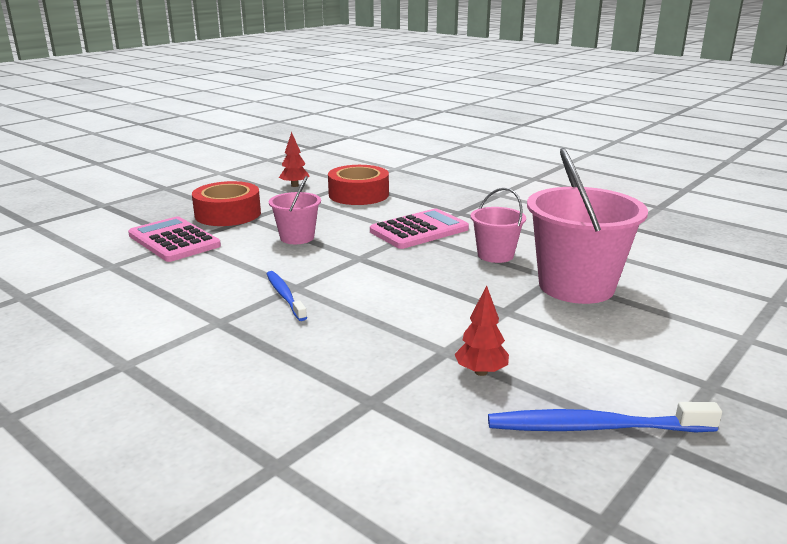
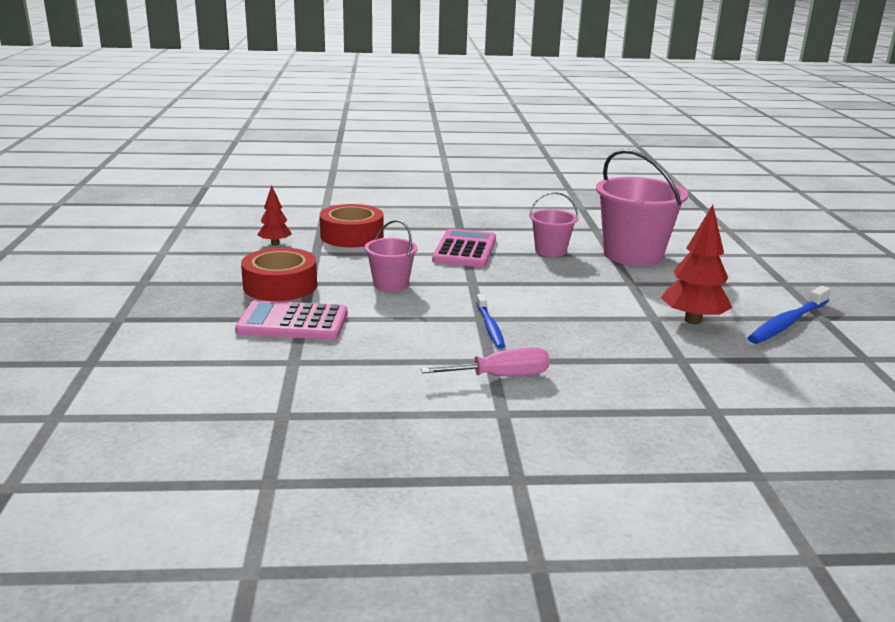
camera: 45 degrees left, 0 degrees up
blue toothbrush [267,271,307,321] -> blue toothbrush turned 120 degrees counterclockwise [476,294,505,349]
red tree [454,286,509,376] -> red tree [661,205,732,324], size x1.68
none -> pink screwdriver [421,347,550,376]

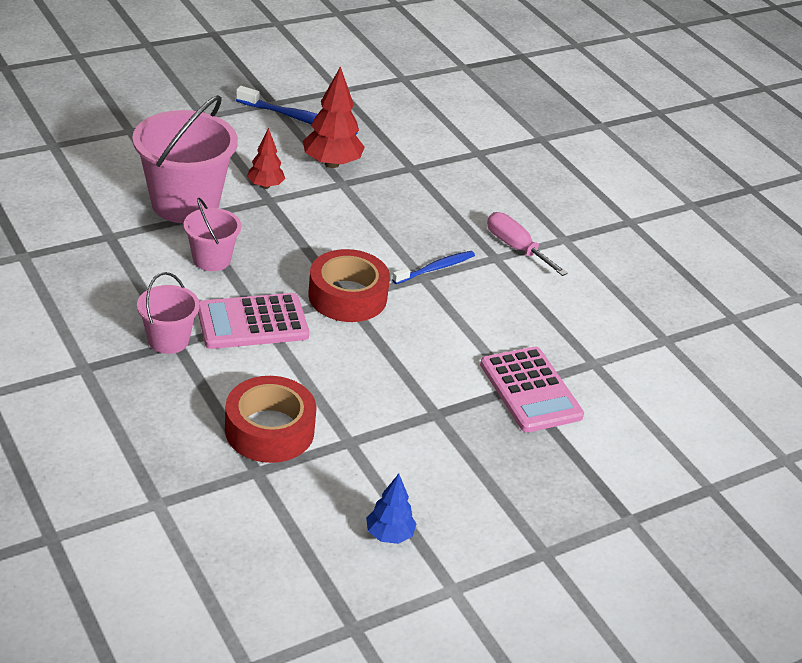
camera: 120 degrees left, 15 degrees up
red tape [241,248,317,301] -> red tape moved to [308,249,390,322]
red tree [257,185,292,246] -> red tree moved to [247,128,285,189]
pink bucket [365,220,418,292] -> pink bucket moved to [137,272,200,354]
none -> blue tree [366,474,416,544]

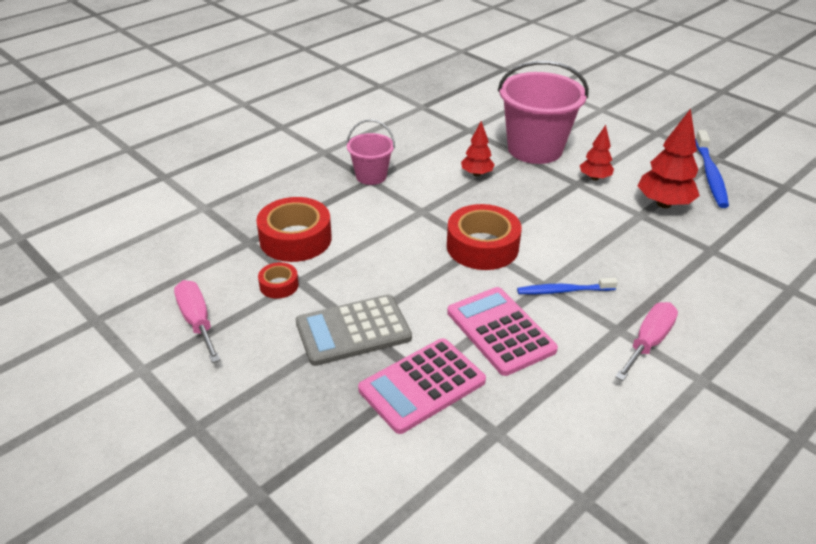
camera: 80 degrees right, 0 degrees up
pink bucket [184,198,241,271] -> red tree [461,121,495,176]
pink calculator [198,293,309,349] -> pink calculator moved to [447,287,558,376]
blue tree [366,474,416,544] -> pink screwdriver [174,280,221,363]
blue toothbrush [392,251,475,284] -> blue toothbrush turned 135 degrees clockwise [517,278,618,294]
none -> red tape [258,262,299,299]
none -> grey calculator [296,294,412,366]

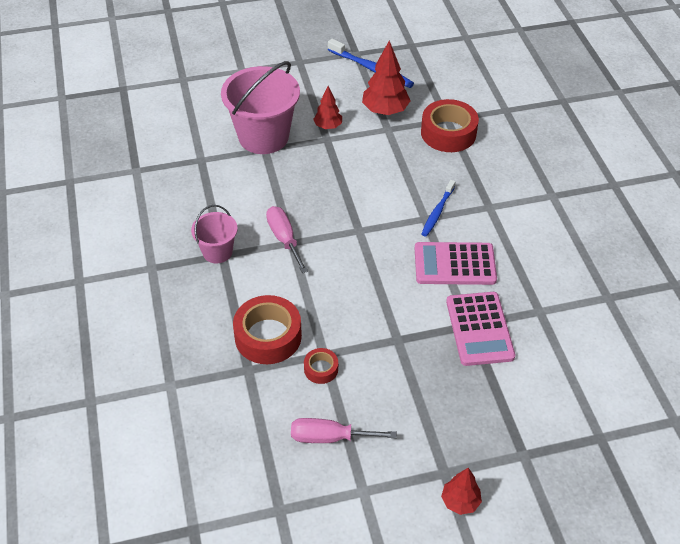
camera: 60 degrees left, 10 degrees up
grey calculator [296,294,412,366] -> none
red tape [447,204,522,270] -> red tape moved to [421,99,479,152]
red tree [461,121,495,176] -> red tree moved to [441,468,482,515]
pink screwdriver [615,302,678,381] -> pink screwdriver moved to [266,206,308,273]

